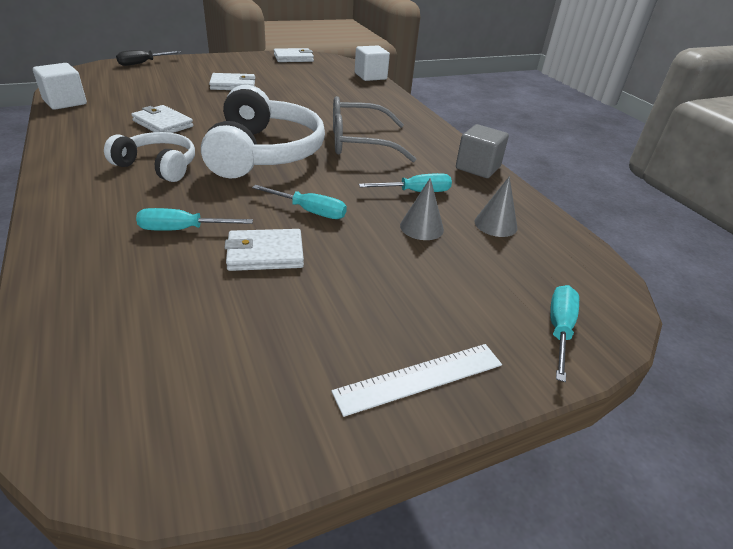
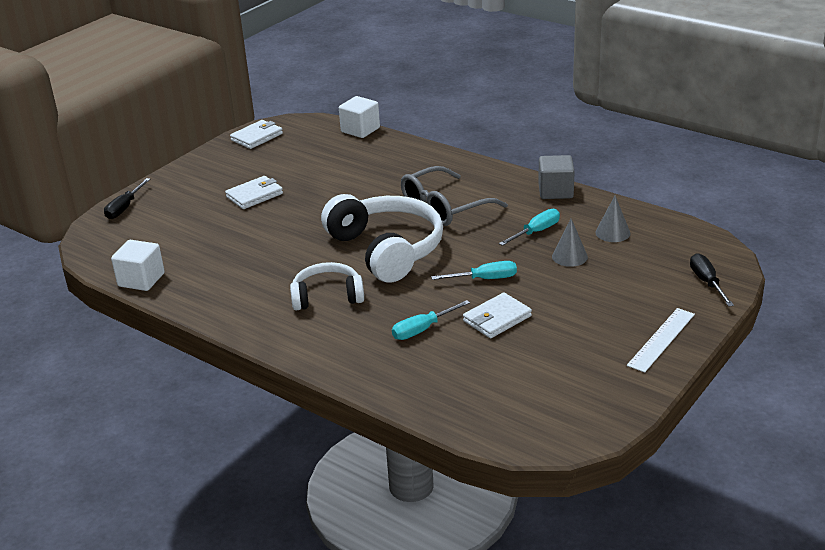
camera: 25 degrees left, 5 degrees down
white wallet [131,105,193,133] -> none
turquoise screwdriver [550,285,579,382] -> black screwdriver [690,253,734,307]

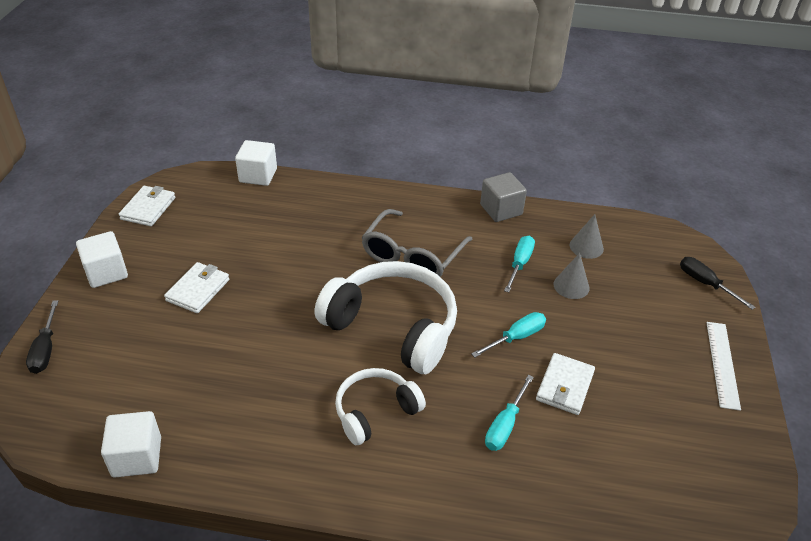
camera: 30 degrees left, 10 degrees up
none -> white cube [76,231,128,288]

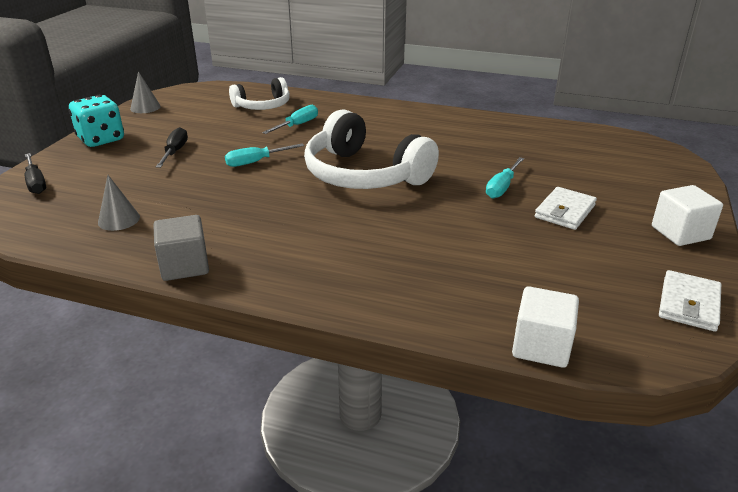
camera: 170 degrees left, 10 degrees down
black screwdriver [26,300,58,374] -> black screwdriver moved to [156,127,188,168]
white cube [101,411,161,477] -> none
white headphones [335,368,426,445] -> white headphones moved to [229,77,290,110]
grey glasses [361,209,473,277] -> none
turquoise screwdriver [504,236,535,292] -> turquoise screwdriver moved to [486,157,524,199]
white wallet [536,353,595,415] -> none
grey cone [554,253,589,299] -> grey cone moved to [130,71,161,113]
white ruler [706,322,741,411] -> turquoise dice [69,95,124,147]

